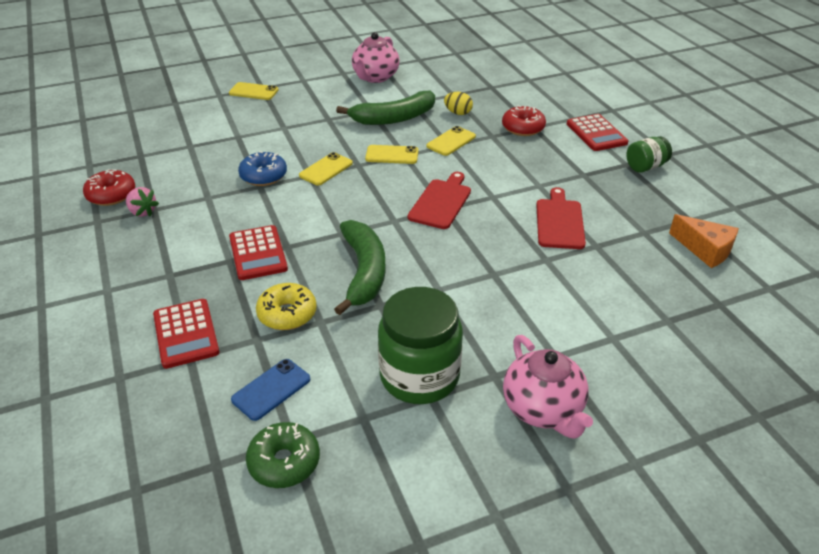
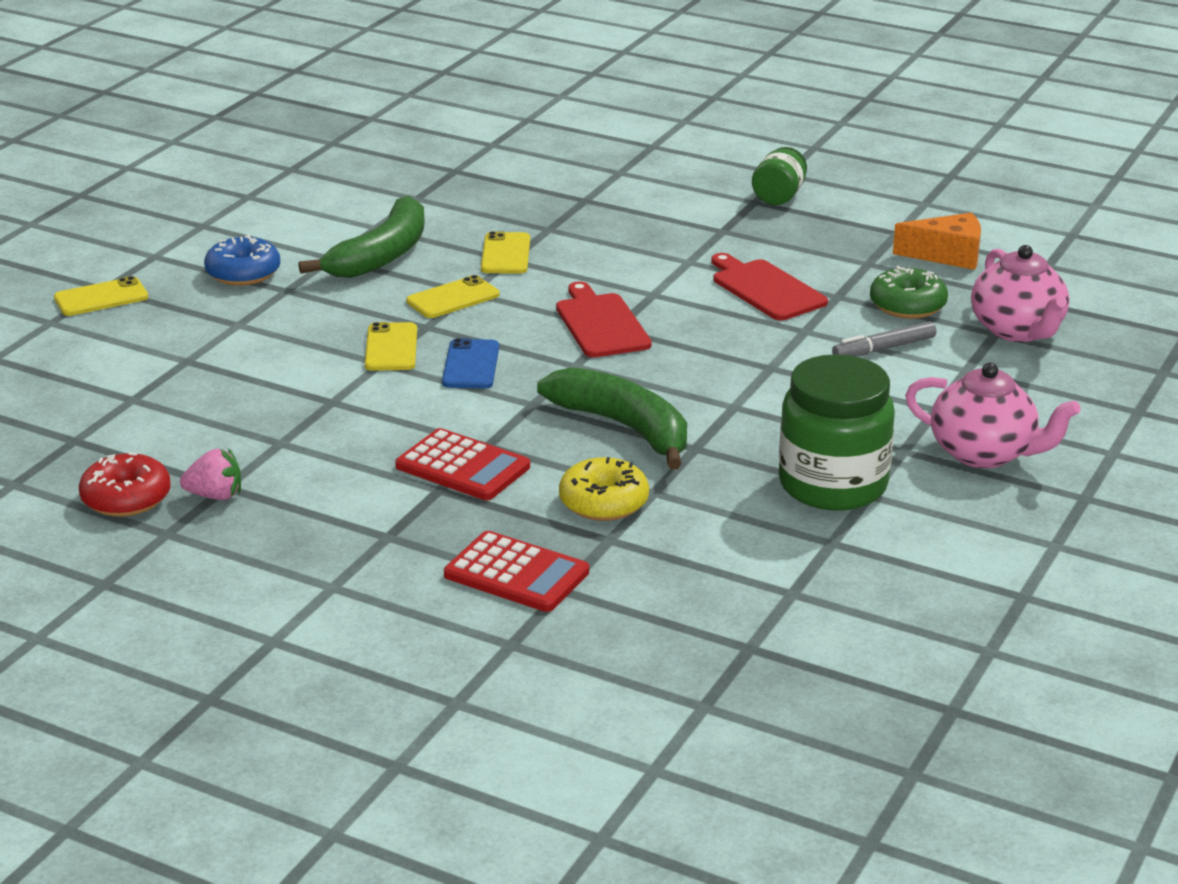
camera: 40 degrees left, 10 degrees down
blue phone [231,359,311,421] -> blue phone moved to [442,338,499,389]
blue donut [238,151,287,186] -> blue donut moved to [204,234,280,286]
green donut [246,422,320,488] -> green donut moved to [870,266,948,319]
pink teapot [352,32,400,83] -> pink teapot moved to [971,245,1069,342]
yellow egg [444,92,473,115] -> none
red donut [502,105,546,136] -> none
red calculator [567,114,629,151] -> none
none -> grey marker [832,321,936,357]

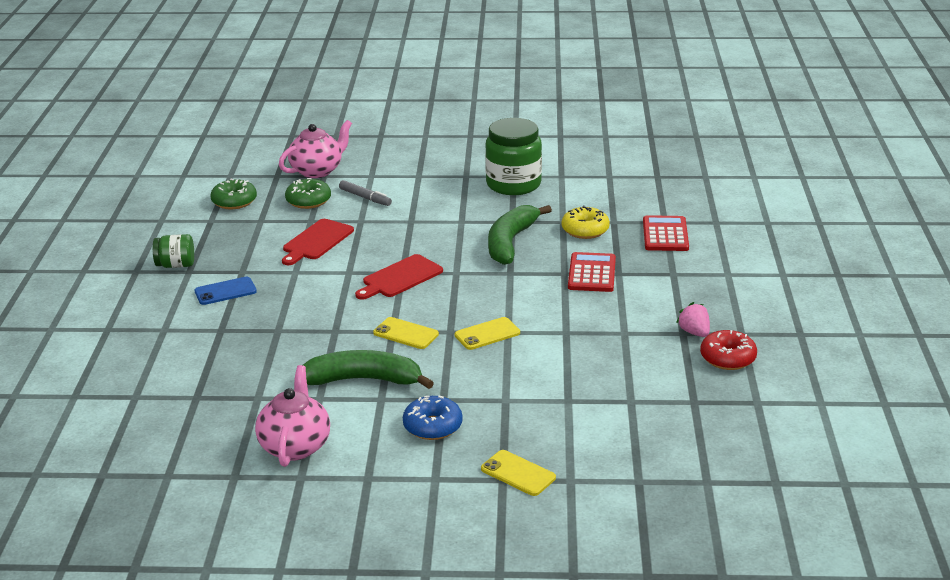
camera: 115 degrees left, 0 degrees up
blue phone [442,338,499,389] -> blue phone moved to [194,277,257,305]
yellow phone [481,231,530,274] -> none
orange cheese [893,213,981,270] -> green donut [210,179,257,209]
pink teapot [905,363,1080,468] -> pink teapot moved to [255,365,330,467]

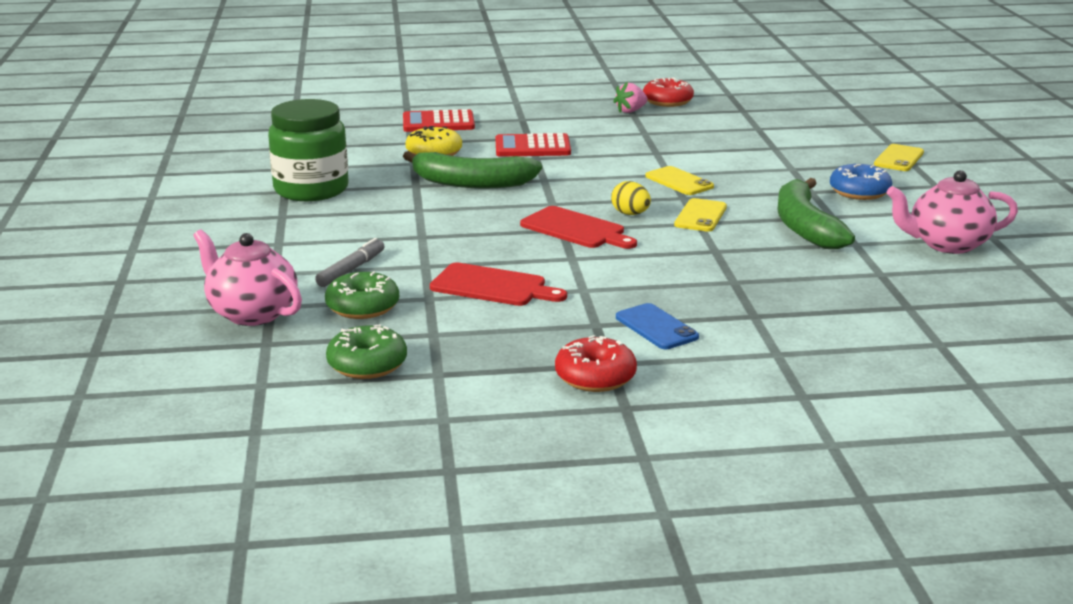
camera: 100 degrees left, 5 degrees down
green jar [153,234,194,268] -> red donut [555,335,637,392]
none -> yellow egg [611,181,651,215]

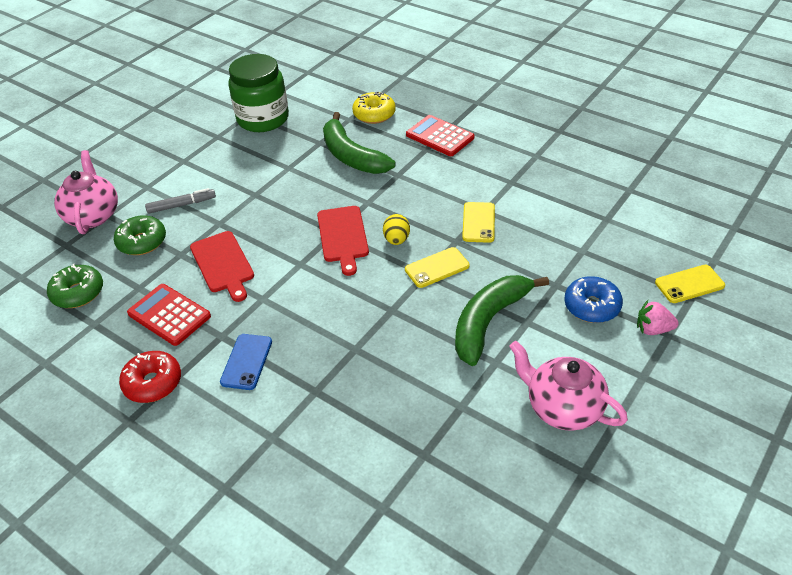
camera: 45 degrees right, 20 degrees up
red calculator [403,109,475,132] -> red calculator moved to [127,284,211,346]
pink strawberry [613,82,648,113] -> pink strawberry moved to [637,300,679,335]
red donut [643,77,694,107] -> none

